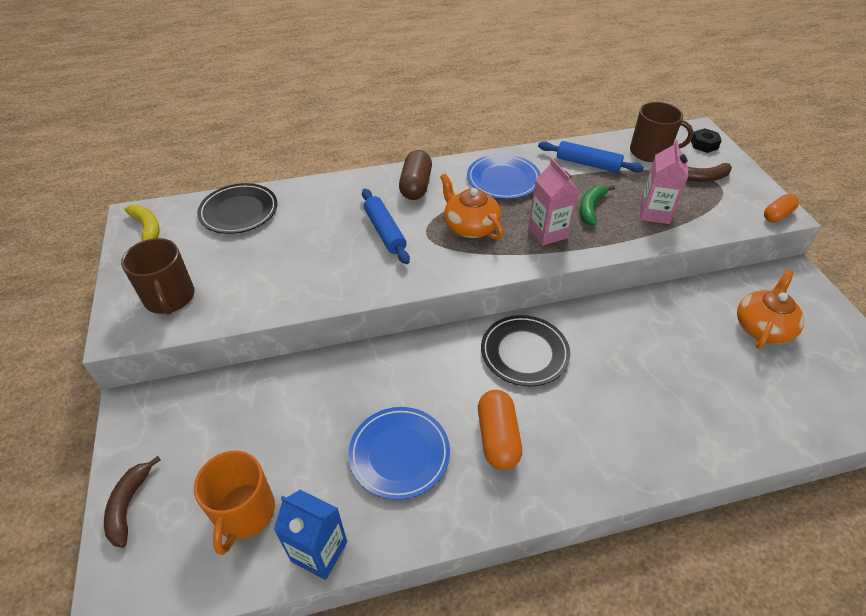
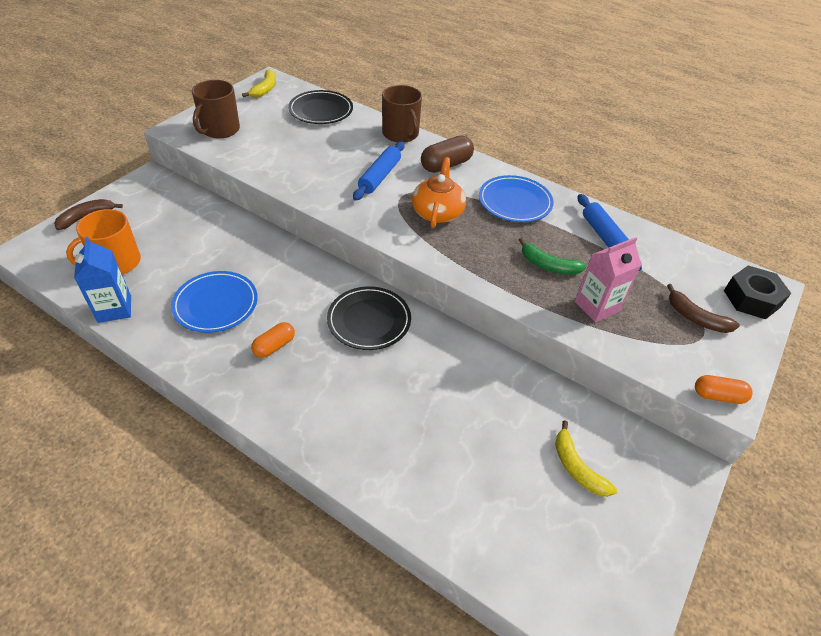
camera: 45 degrees right, 0 degrees up
orange capsule [478,390,522,470] -> orange capsule [251,322,295,358], size x0.64
pink carton [528,159,579,246] -> none
green banana [580,185,615,226] -> green banana turned 135 degrees counterclockwise [519,238,586,275]
brown mug [630,102,693,162] -> brown mug moved to [382,85,422,143]
black nut [691,128,722,153] -> black nut [724,265,791,319], size x1.60
orange teapot [737,270,805,349] -> yellow banana [555,420,617,497]

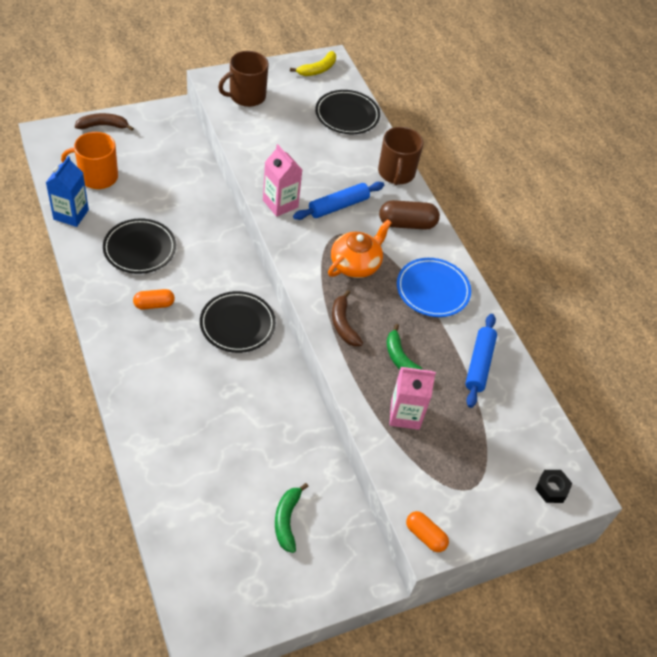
camera: 30 degrees right, 5 degrees up
blue plate [171,271,258,333] -> black plate [103,218,176,274]
yellow banana [555,420,617,497] -> green banana [275,483,309,553]
brown banana [667,284,740,333] -> brown banana moved to [332,290,363,346]
black nut [724,265,791,319] -> black nut [535,470,572,503], size x0.62
none -> pink carton [263,144,302,217]

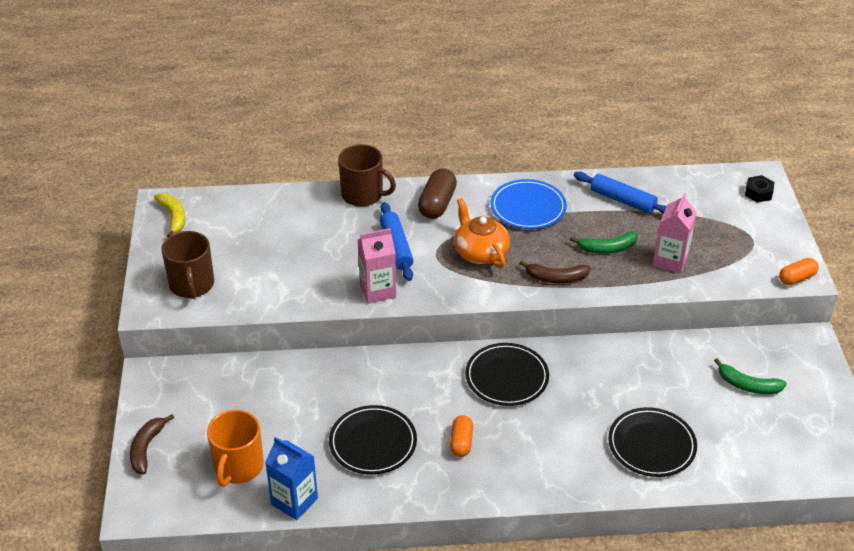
camera: 65 degrees left, 10 degrees down
black plate [315,90,380,134] -> black plate moved to [608,407,697,477]

